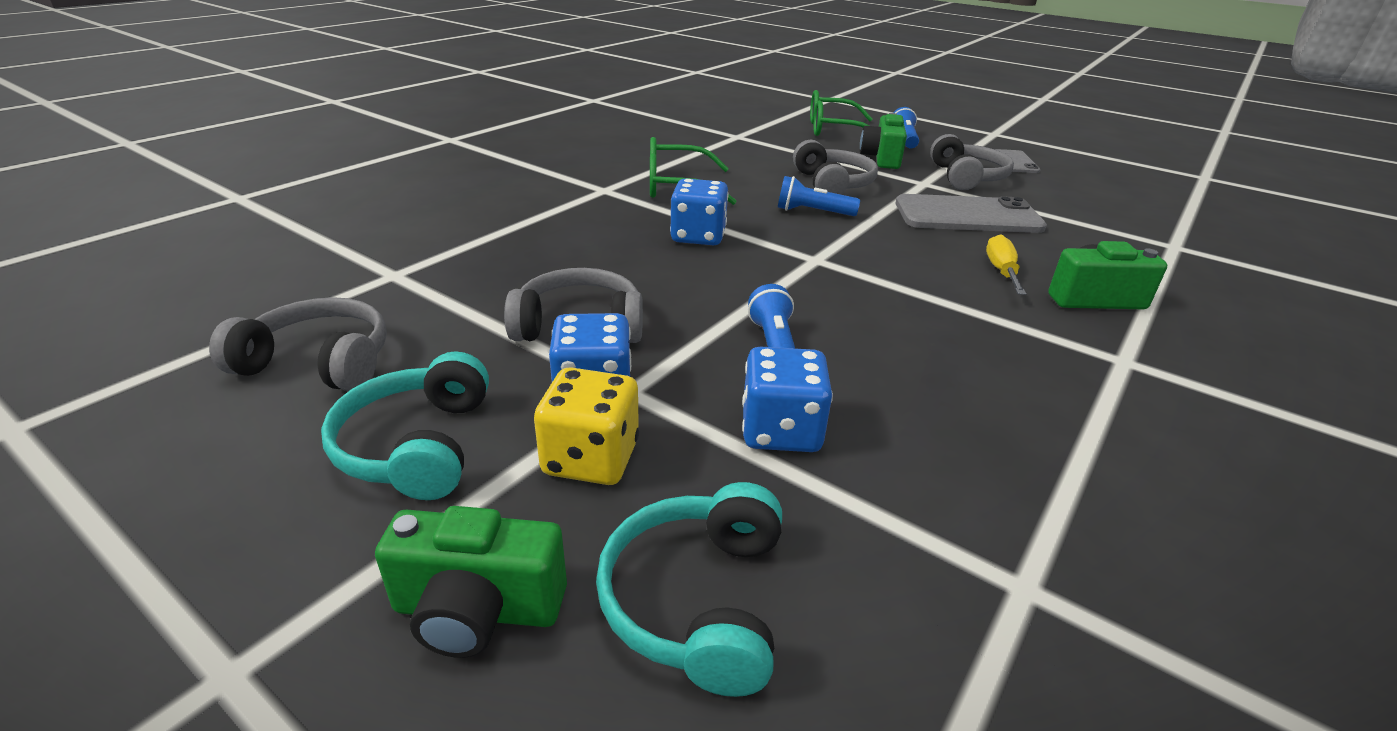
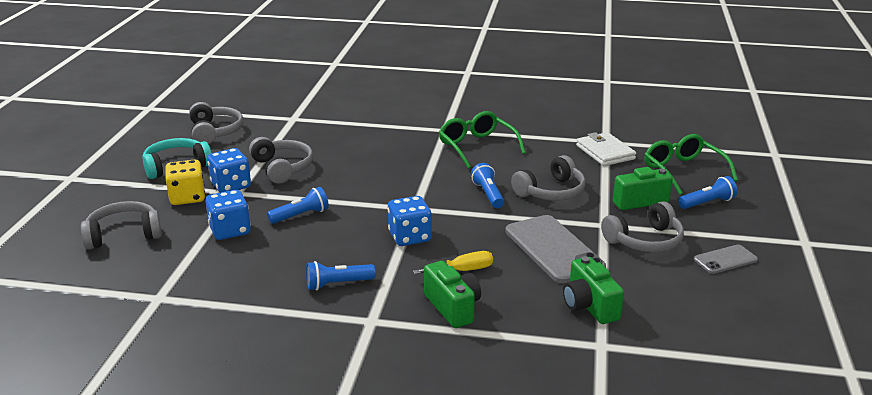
camera: 65 degrees right, 5 degrees down
green camera [375,506,567,658] -> green camera moved to [563,256,624,324]
turquoise headphones [596,482,782,697] -> grey headphones [81,201,162,250]
blue dice [670,178,729,245] -> blue dice moved to [388,196,432,246]
none -> blue flashlight [306,261,375,290]
none -> white wallet [576,132,636,166]

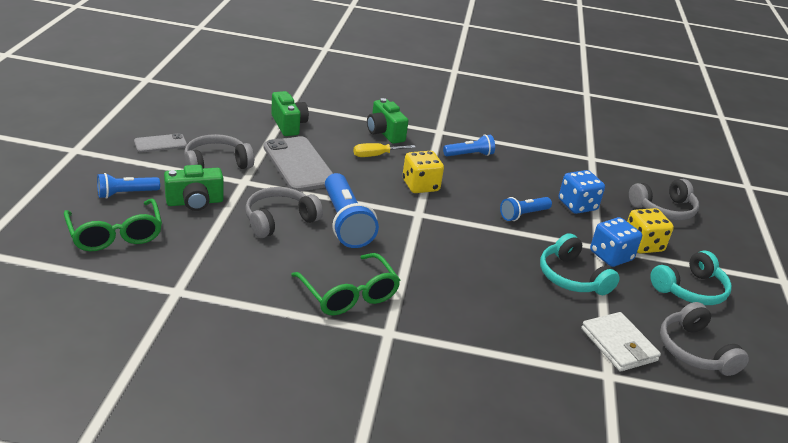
camera: 175 degrees right, 5 degrees up
grey headphones [249,137,313,184] -> turquoise headphones [540,233,620,295]
blue dice [388,196,432,246] -> yellow dice [402,151,444,193]
blue flashlight [471,163,504,208] -> blue flashlight [325,173,379,248], size x1.74
white wallet [576,132,636,166] -> white wallet moved to [581,312,661,372]

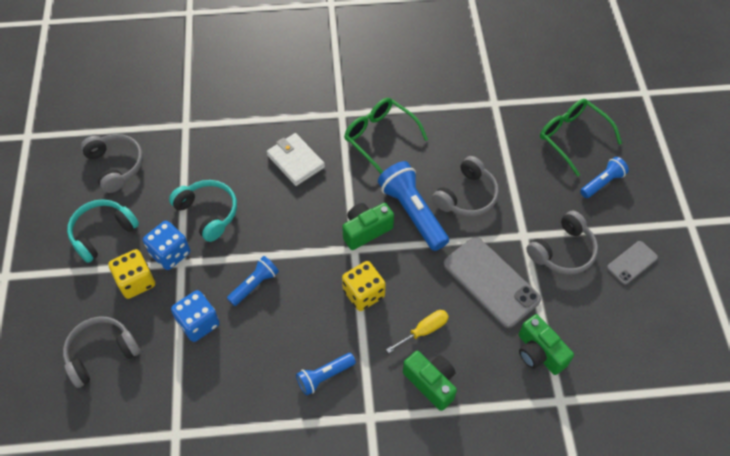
camera: 170 degrees right, 25 degrees up
green camera [164,165,224,211] -> green camera moved to [342,203,394,250]
white wallet [581,312,661,372] -> white wallet moved to [267,133,325,186]

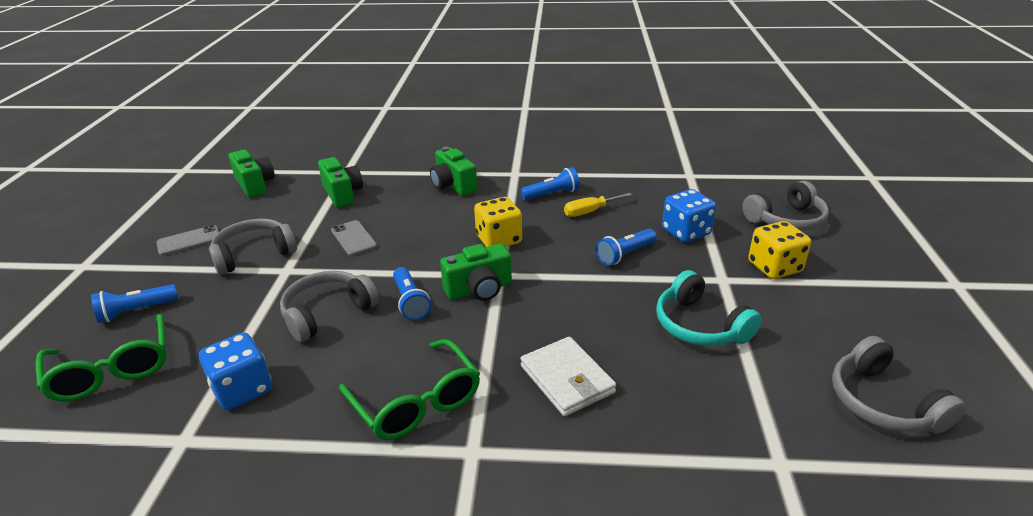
camera: 170 degrees left, 25 degrees down
turquoise headphones [67,199,139,263] -> none
blue dice [143,221,190,270] -> blue dice moved to [199,332,272,410]
blue flashlight [378,161,449,251] -> blue flashlight [393,267,431,321], size x0.57
yellow screwdriver [386,310,449,353] -> yellow screwdriver moved to [564,193,632,217]
grey phone [443,237,541,328] -> grey phone [331,220,377,256], size x0.53
none -> green camera [229,150,275,198]

